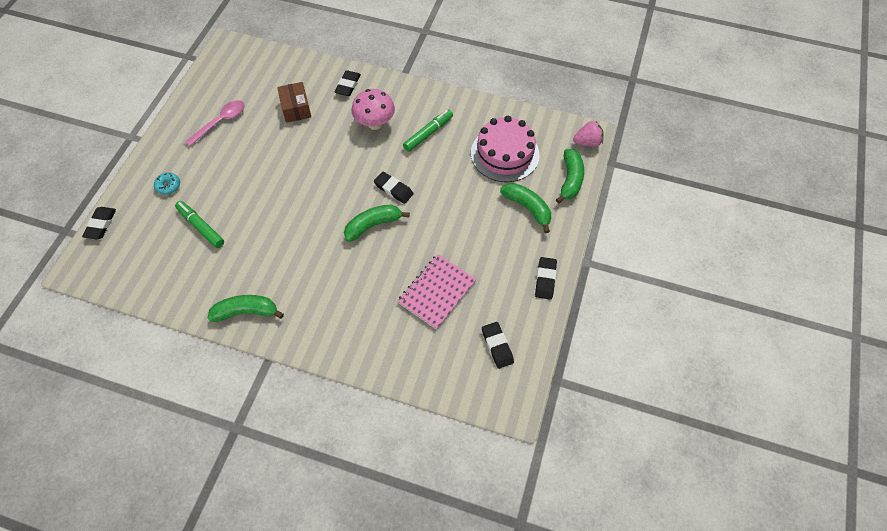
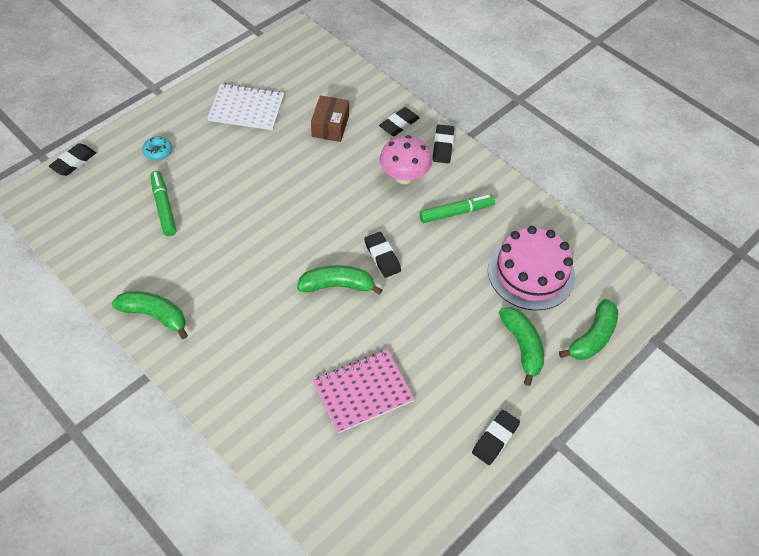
camera: 25 degrees right, 5 degrees down
pink spoon [185,100,245,146] -> white notebook [207,83,284,130]
black eraser [482,322,514,369] -> black eraser moved to [432,125,454,163]
pink strawberry [573,121,604,147] -> none

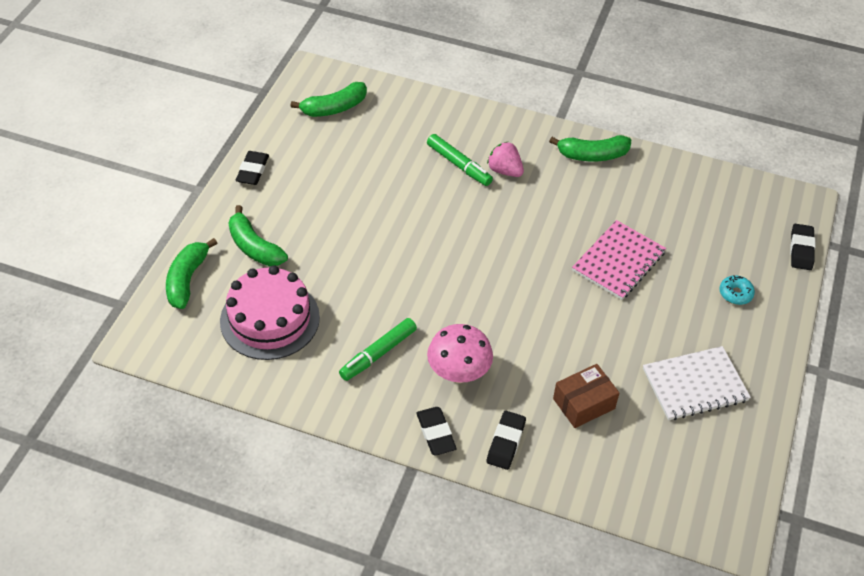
camera: 155 degrees right, 5 degrees down
green marker [150,171,176,236] -> green marker moved to [427,134,493,186]
green banana [297,265,382,295] -> green banana moved to [290,82,367,117]
brown box [311,95,349,142] -> brown box turned 75 degrees clockwise [553,364,619,428]
pink notebook [313,350,414,433] -> pink notebook moved to [572,220,666,300]
black eraser [364,232,401,278] -> none
none -> pink strawberry [487,142,524,177]

